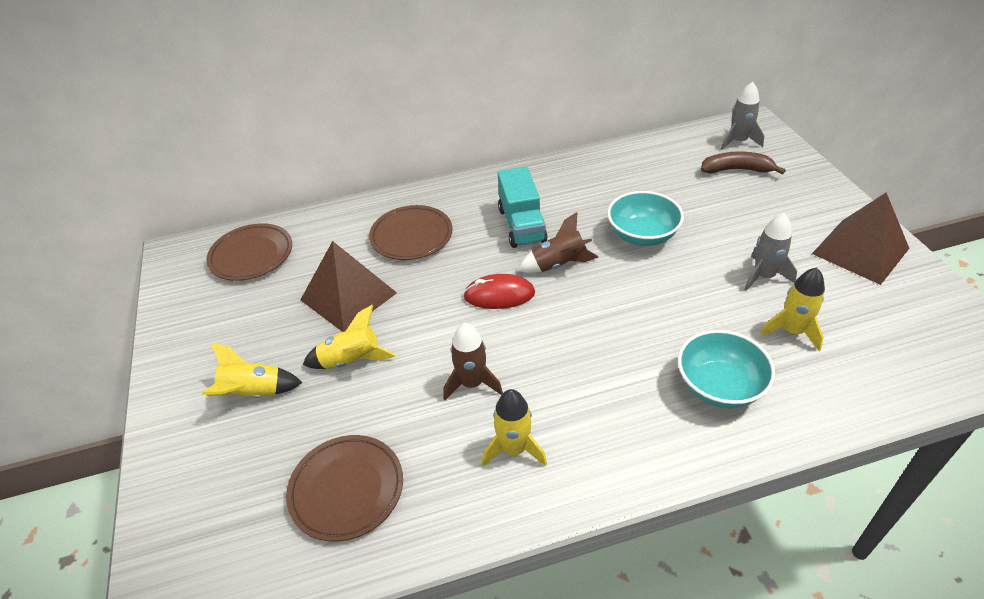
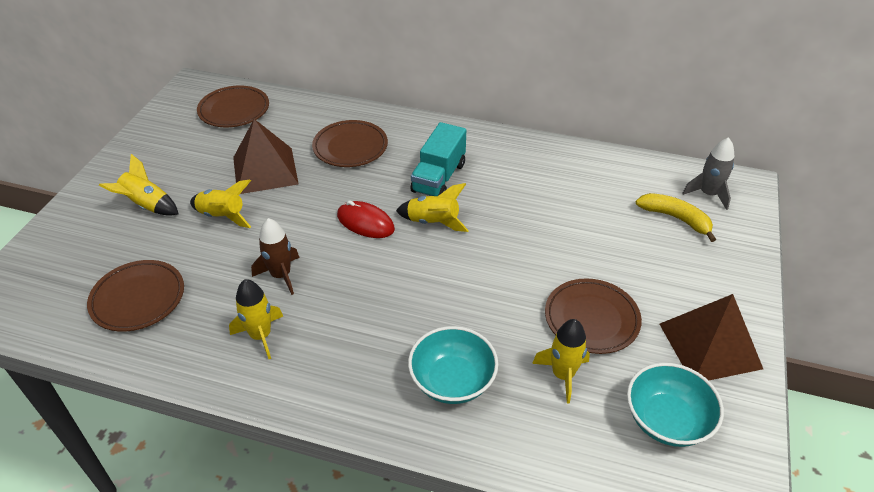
camera: 30 degrees right, 0 degrees up
brown rocket [517,212,598,273] -> yellow rocket [396,183,469,232]
turquoise bowl [607,191,684,246] -> turquoise bowl moved to [627,363,724,447]
brown banana [701,151,786,174] -> yellow banana [636,193,716,242]
grey rocket [744,213,797,291] -> brown plate [545,278,642,354]

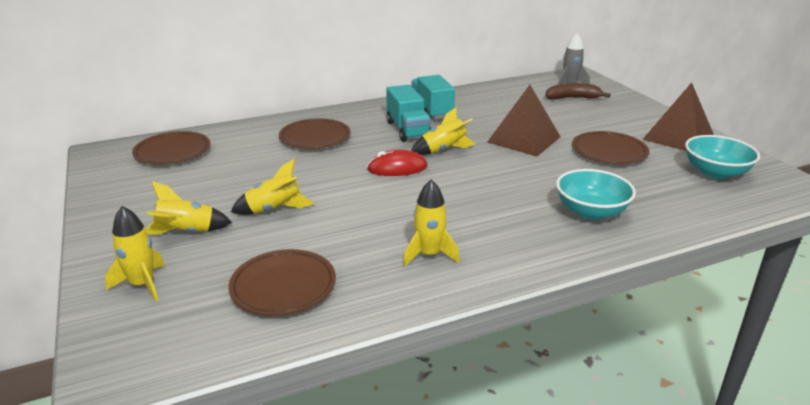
camera: 40 degrees left, 15 degrees down
brown pyramid [233,119,299,194] -> brown pyramid moved to [487,85,561,156]
brown rocket [251,218,300,295] -> none
yellow rocket [532,319,590,404] -> yellow rocket moved to [105,206,165,301]
yellow banana [636,193,716,242] -> brown banana [545,83,611,100]
none -> turquoise truck [411,75,455,119]

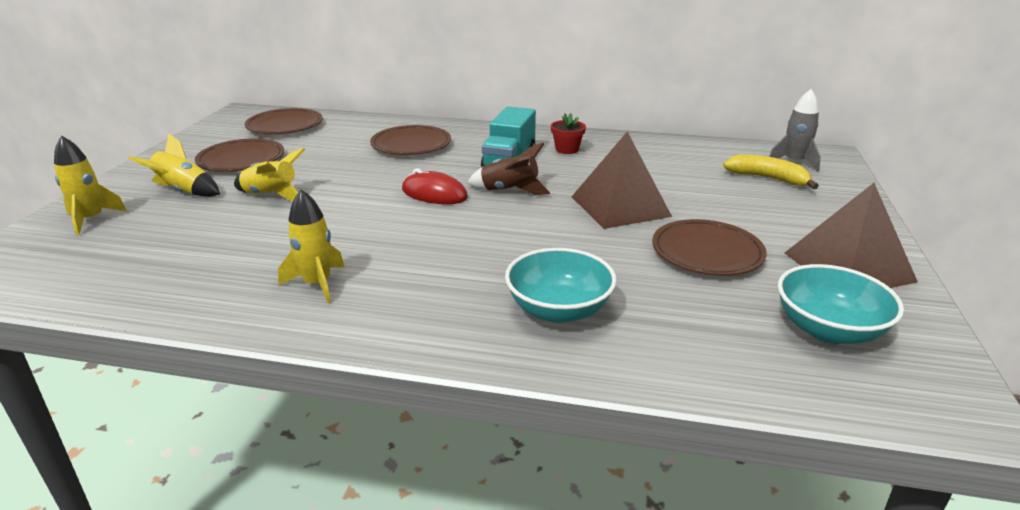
camera: 35 degrees right, 0 degrees up
brown plate [229,249,336,316] -> brown plate moved to [195,138,284,172]
turquoise truck [411,75,455,119] -> red flower pot [551,113,586,154]
yellow rocket [411,108,475,155] -> brown rocket [467,143,550,195]
brown banana [545,83,611,100] -> yellow banana [723,154,819,189]

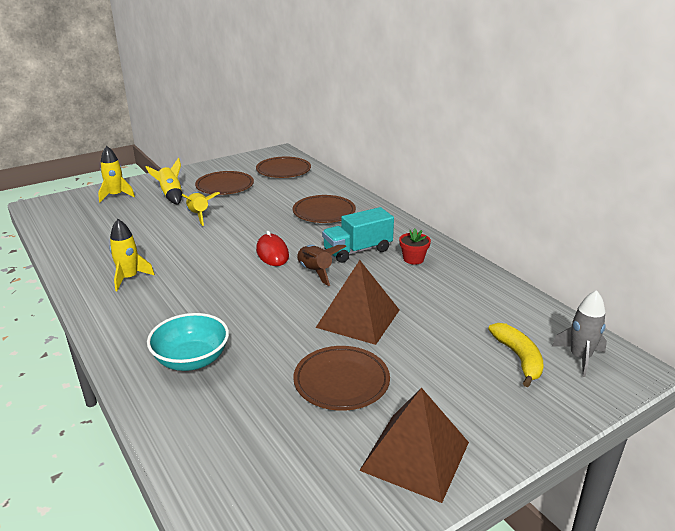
camera: 45 degrees right, 0 degrees up
turquoise bowl [778,264,904,344] -> none

